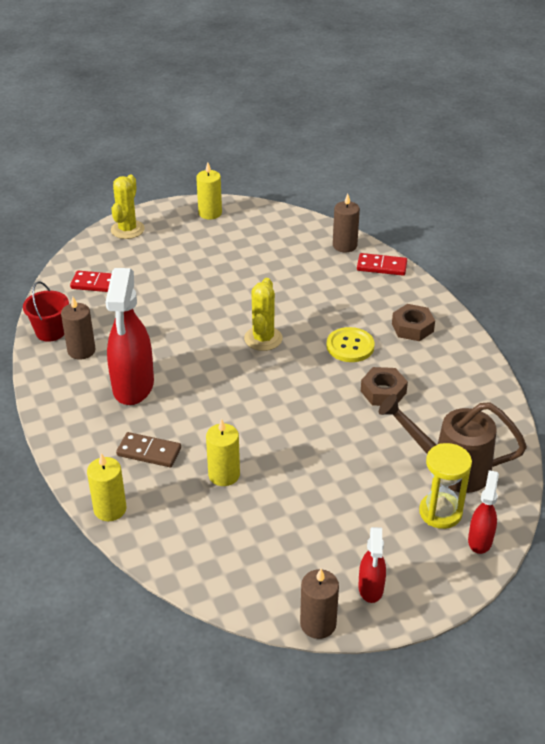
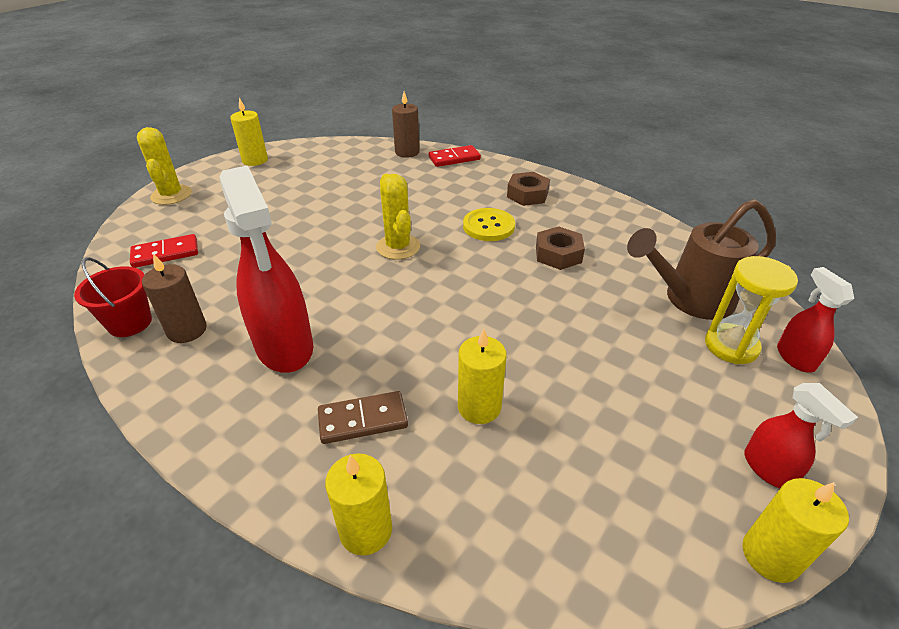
camera: 30 degrees left, 0 degrees up
brown candle [300,569,339,639] -> yellow candle [742,478,849,583]

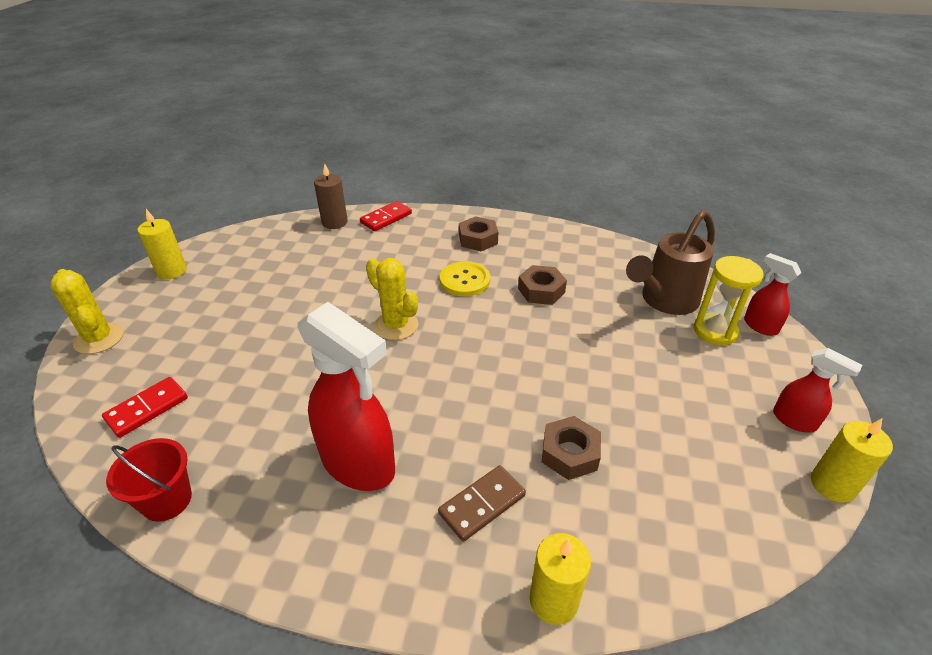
camera: 25 degrees left, 0 degrees up
brown candle [142,253,207,343] -> none
yellow candle [458,329,507,424] -> brown nut [542,416,601,480]

